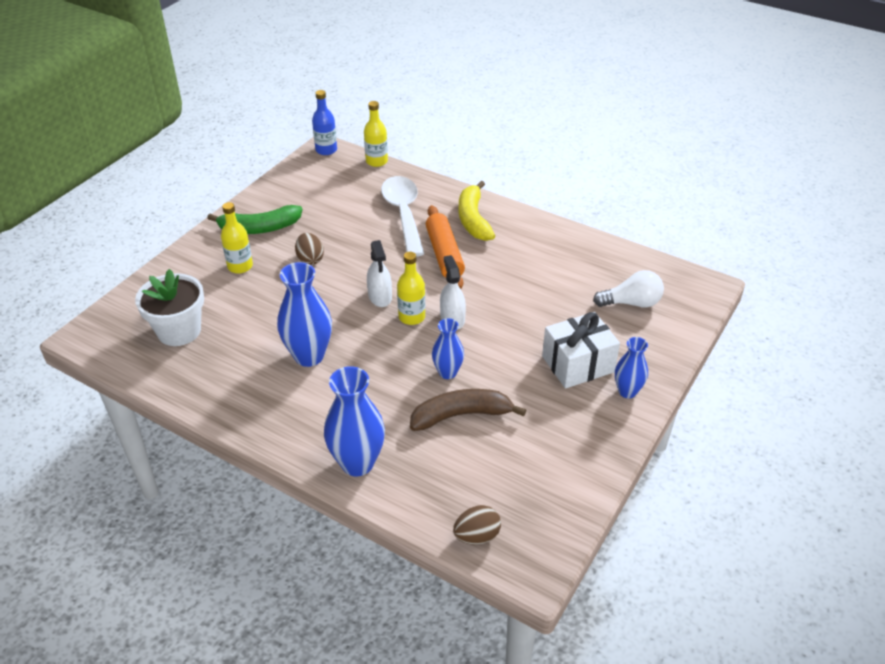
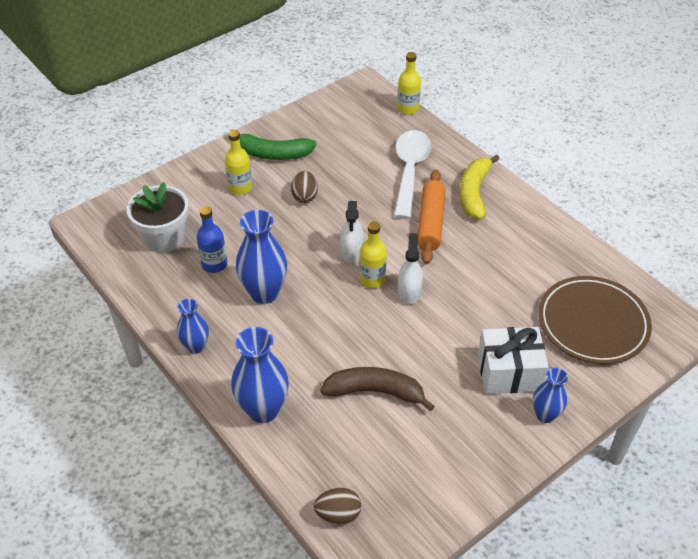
camera: 20 degrees right, 5 degrees up
blue bottle [312,90,337,155] -> blue bottle moved to [197,206,227,273]
blue vase [432,318,464,379] -> blue vase moved to [177,299,209,354]
white light bulb [593,270,664,307] -> brown plate [538,276,652,364]

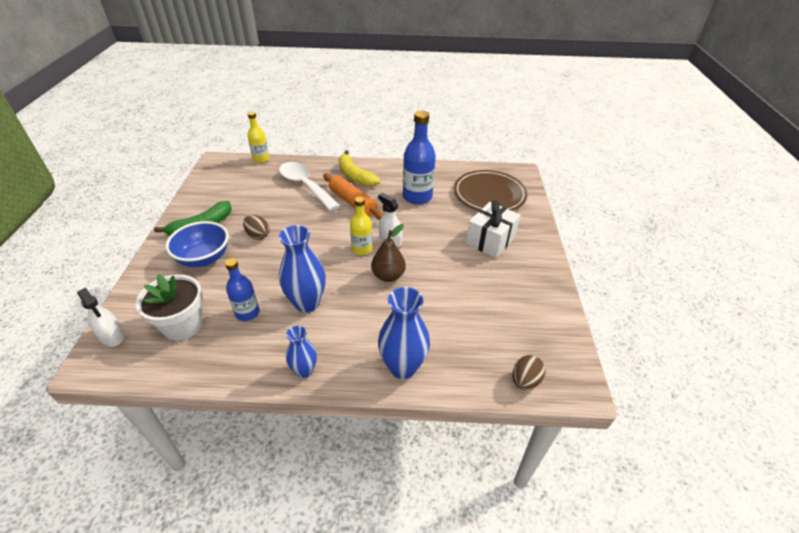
camera: 50 degrees left, 5 degrees down
yellow bottle [225,130,252,195] -> blue bowl [165,221,229,267]
brown banana [320,367,435,411] -> none
white spray bottle [340,201,364,263] -> white spray bottle moved to [77,288,125,347]
blue vase [533,368,568,423] -> none
none -> brown pear [371,224,406,282]
none -> blue bottle [403,111,436,205]

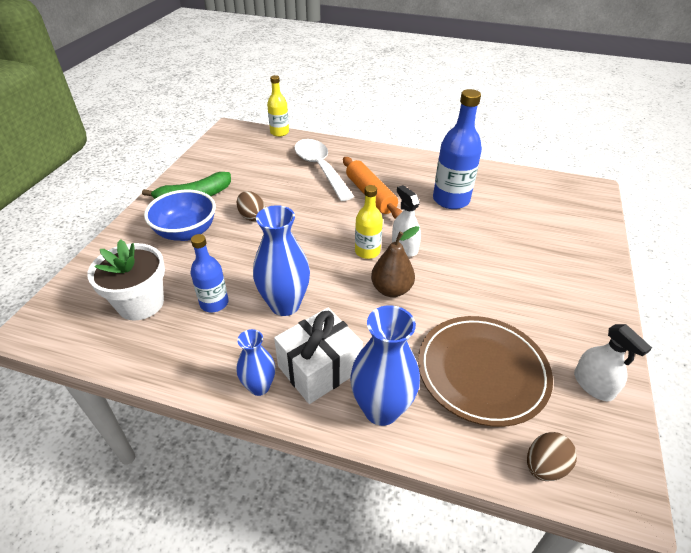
camera: 15 degrees right, 0 degrees up
white spray bottle [77,288,125,347] -> white spray bottle moved to [574,324,652,401]
yellow banana [339,150,380,186] -> none
brown plate [454,170,528,211] -> brown plate moved to [418,316,553,427]
white gift [466,201,521,258] -> white gift moved to [274,308,363,404]

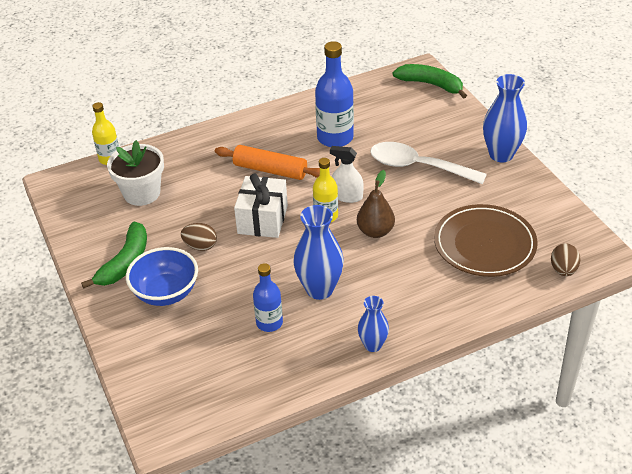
camera: 40 degrees left, 0 degrees up
white flower pot [87,239,165,320] -> white flower pot moved to [107,140,164,206]
white gift [274,308,363,404] -> white gift moved to [234,174,288,238]
white spoon [294,139,354,201] -> white spoon moved to [370,142,487,184]
blue vase [350,305,420,426] -> blue vase moved to [483,74,527,162]
white spray bottle [574,324,652,401] -> none
none -> green banana [393,64,467,99]

